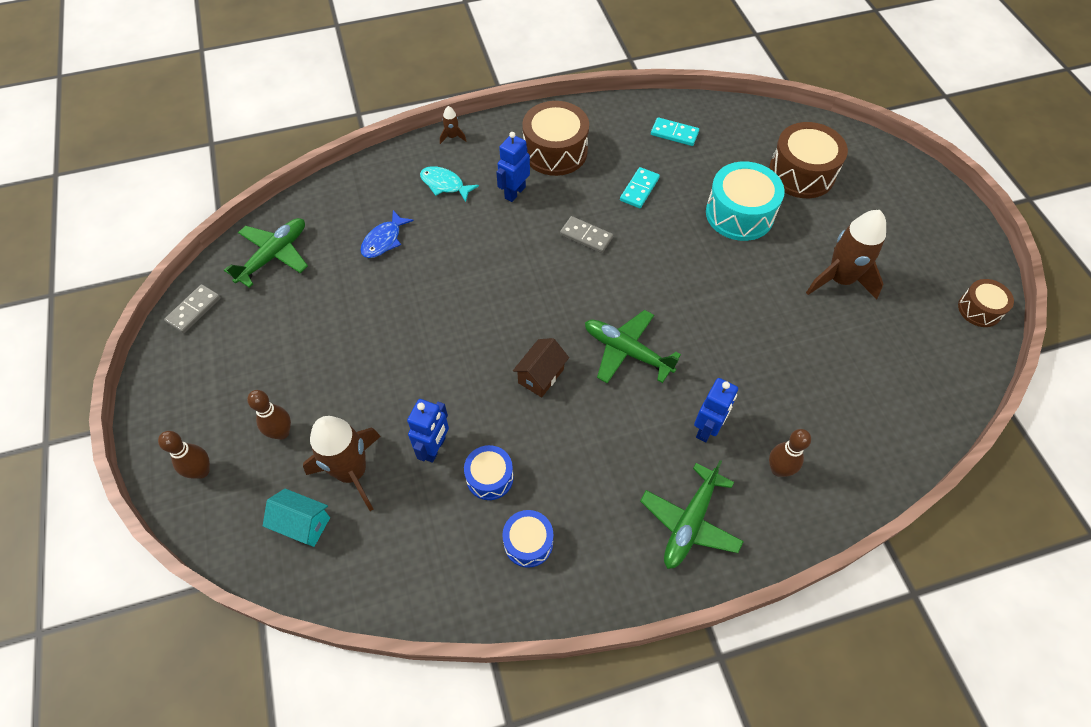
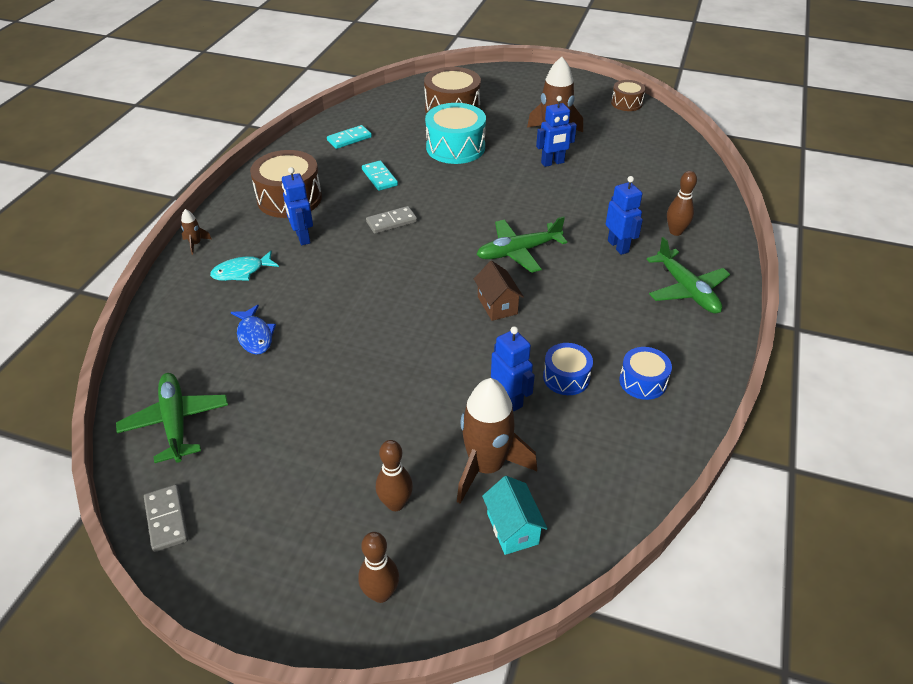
camera: 55 degrees left, 15 degrees down
turquoise house [263,489,330,547] -> turquoise house turned 75 degrees counterclockwise [482,476,548,555]
none -> blue robot [536,96,577,167]

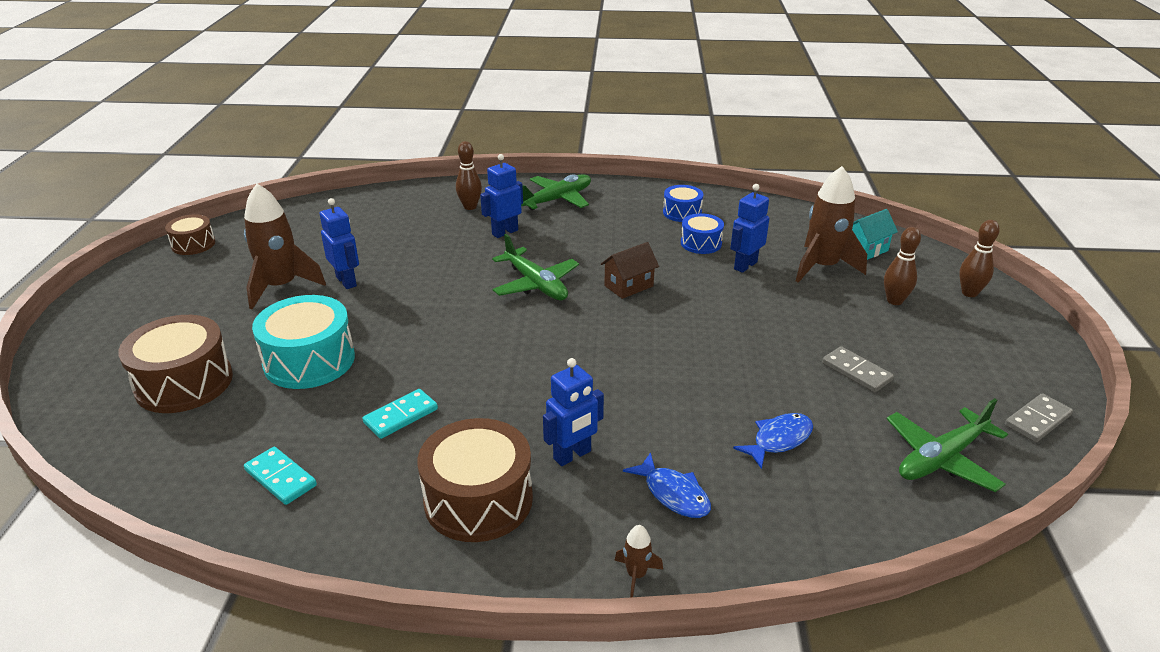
camera: 105 degrees left, 10 degrees down
turquoise fish [210,251,279,281] -> blue fish [623,452,711,518]
grey domino [366,206,417,234] -> grey domino moved to [822,346,894,393]

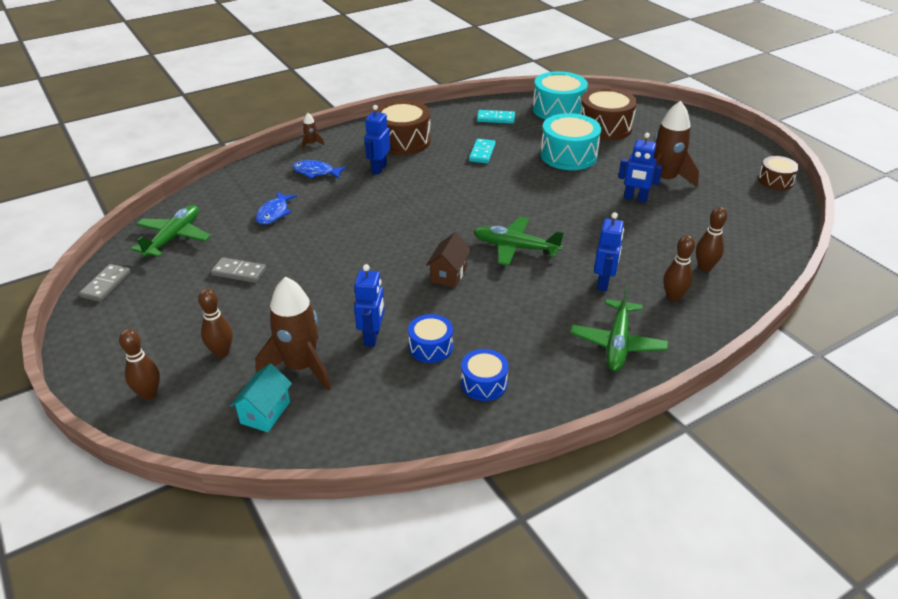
camera: 145 degrees right, 5 degrees up
none -> turquoise drum [533,71,588,120]
none -> brown bowling pin [696,207,727,272]

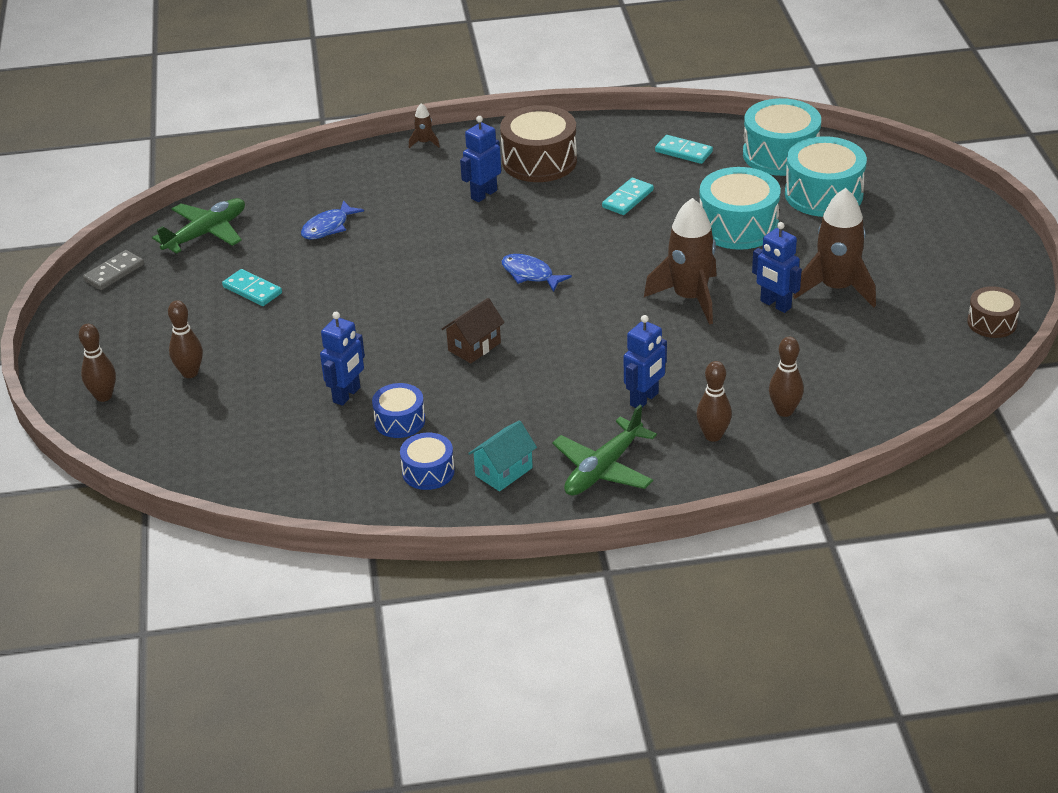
camera: 25 degrees right, 0 degrees up
grey domino [211,257,266,283] -> turquoise domino [222,269,282,306]
turquoise house [230,363,292,432] -> turquoise house moved to [468,420,537,492]
brown rocket [255,277,331,391] -> brown rocket moved to [644,198,717,325]
blue fish [292,160,347,179] -> blue fish moved to [502,254,572,292]
green plane [473,217,564,266] -> none
brown drum [580,87,637,140] -> turquoise drum [785,136,867,217]

